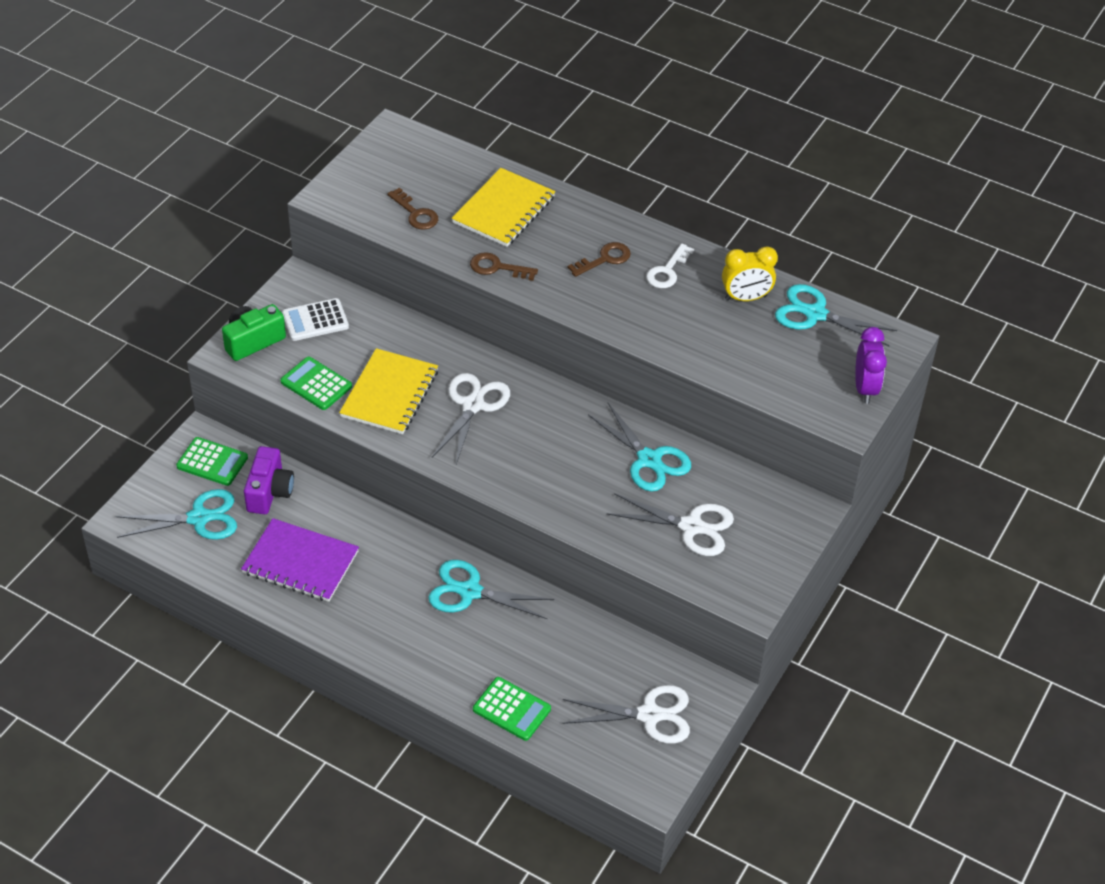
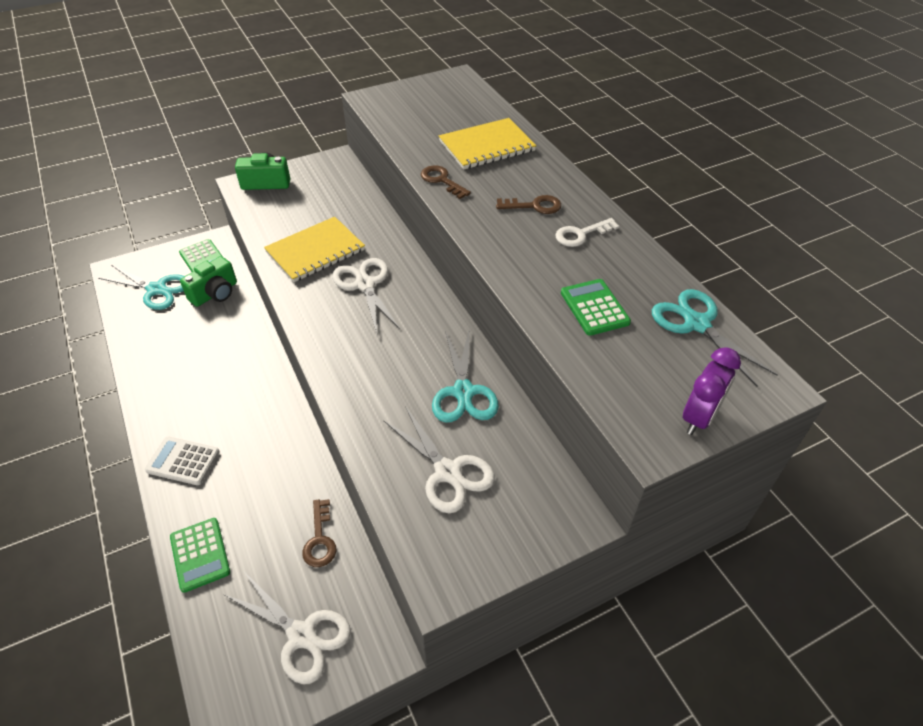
camera: 35 degrees right, 0 degrees up
purple notebook [241,518,359,602] -> none
purple camera [244,446,294,514] -> green camera [180,256,237,307]
green calculator [280,357,352,410] -> green calculator moved to [561,279,631,336]
white calculator [282,298,349,341] -> white calculator moved to [145,437,219,485]
brown key [387,188,438,230] -> brown key moved to [302,499,336,567]
turquoise scissors [428,560,554,619] -> none
white scissors [432,373,510,464] -> white scissors turned 75 degrees counterclockwise [332,258,400,333]
yellow clock [722,246,778,301] -> none

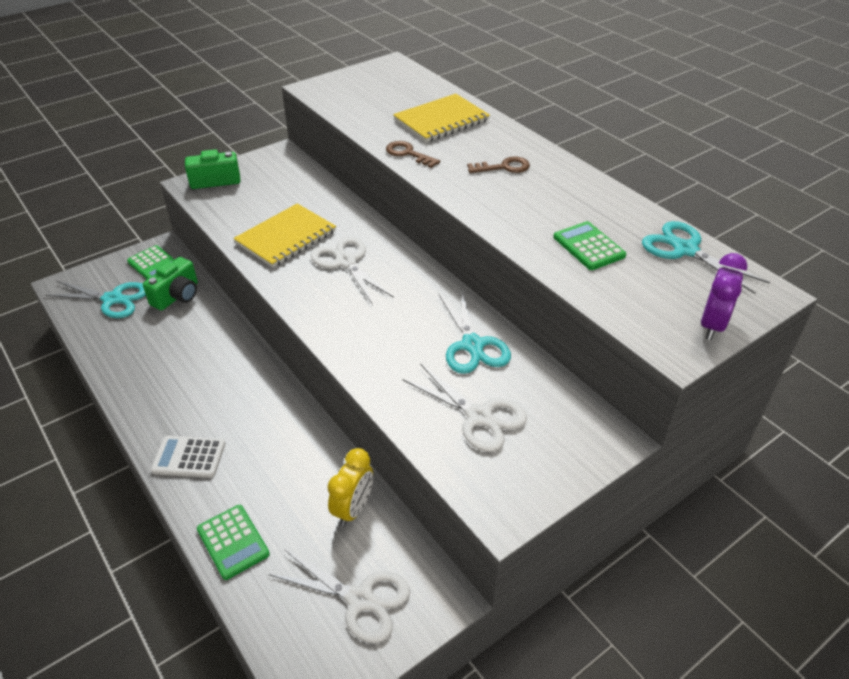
camera: 10 degrees left, 5 degrees down
brown key [302,499,336,567] -> yellow clock [328,448,373,527]
white key [555,218,619,247] -> none

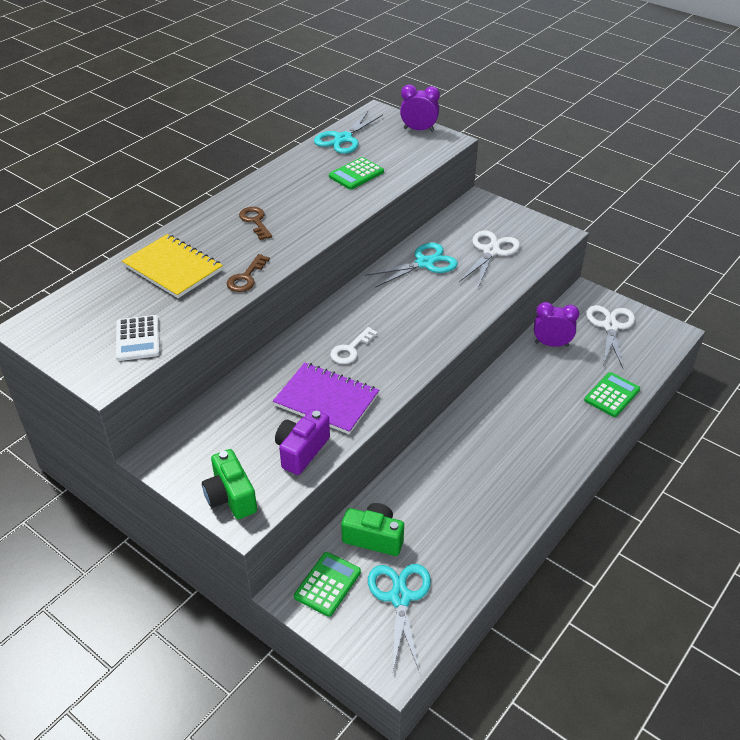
camera: 105 degrees left, 0 degrees up
white calculator [151,436,225,478] -> white calculator moved to [116,315,160,361]
yellow notebook [233,203,336,268] -> purple notebook [273,363,379,434]
white scissors [311,237,394,305] -> white key [330,327,378,364]
yellow clock [328,448,373,527] -> purple clock [534,302,579,347]
none -> purple camera [275,409,330,475]

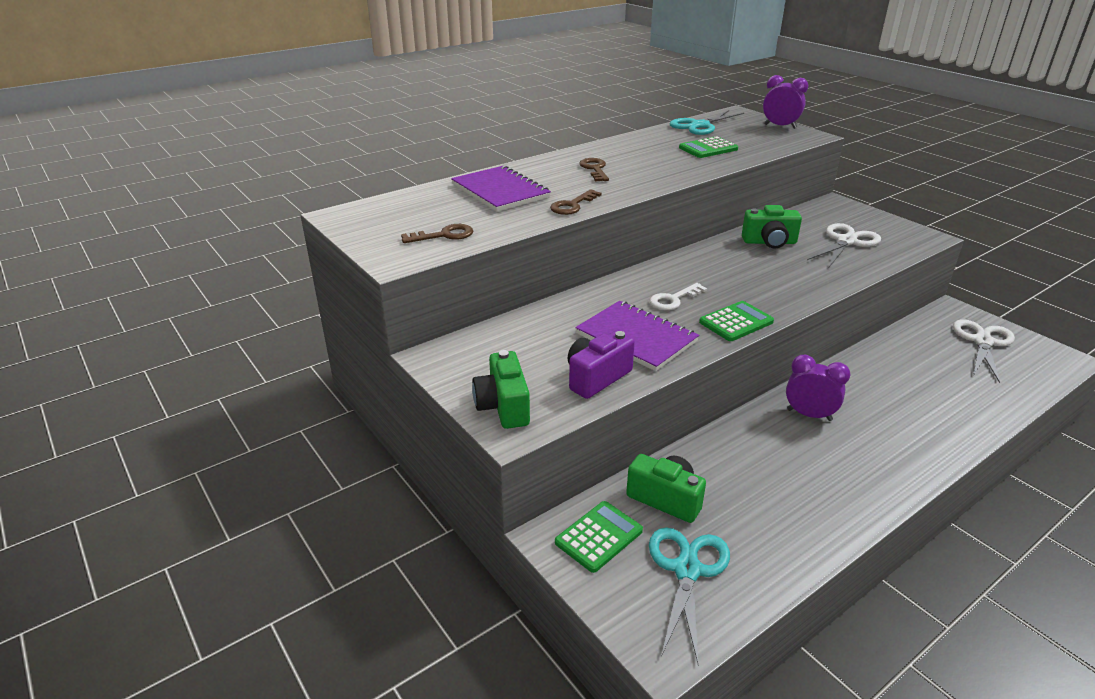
camera: 15 degrees right, 10 degrees down
white calculator [116,315,160,361] -> brown key [401,224,473,243]
yellow notebook [122,234,223,298] -> purple notebook [451,165,551,212]
turquoise scissors [365,243,458,287] -> green camera [742,205,802,249]
purple clock [534,302,579,347] -> purple clock moved to [786,355,850,421]
green calculator [584,372,640,417] -> green calculator moved to [699,301,774,341]

